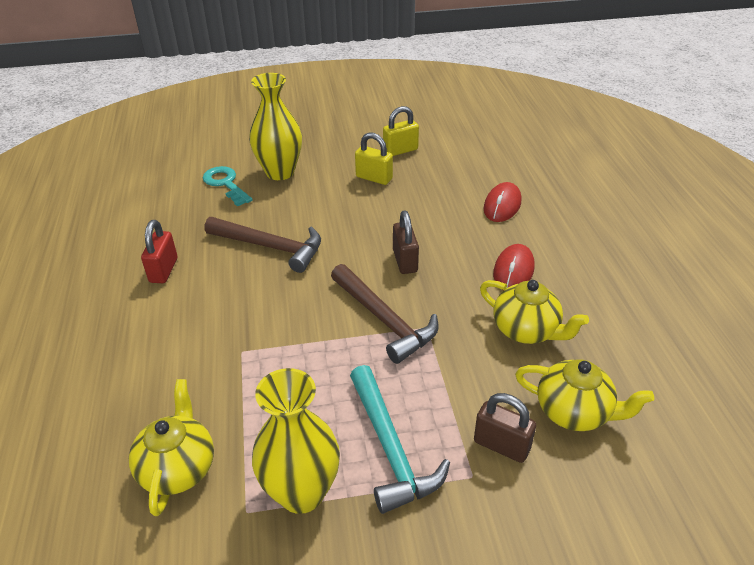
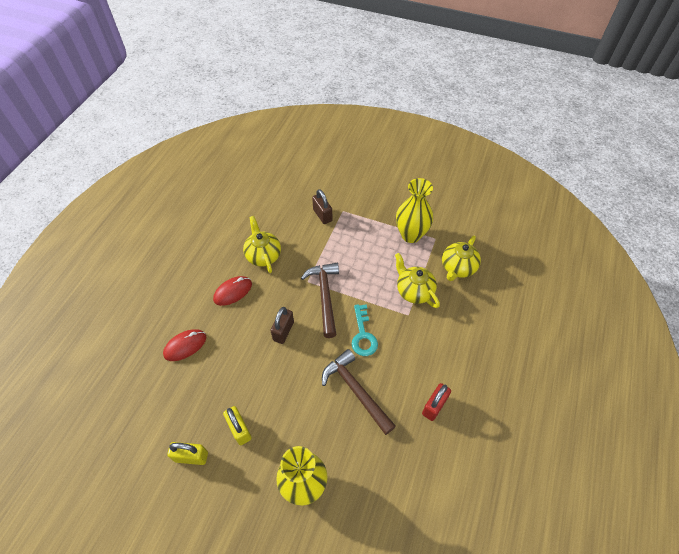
camera: 150 degrees left, 15 degrees up
turquoise key [203,166,253,206] -> turquoise key moved to [352,304,378,356]
turquoise hammer [350,365,450,514] -> none
yellow teapot [515,359,654,431] -> yellow teapot moved to [395,253,440,308]

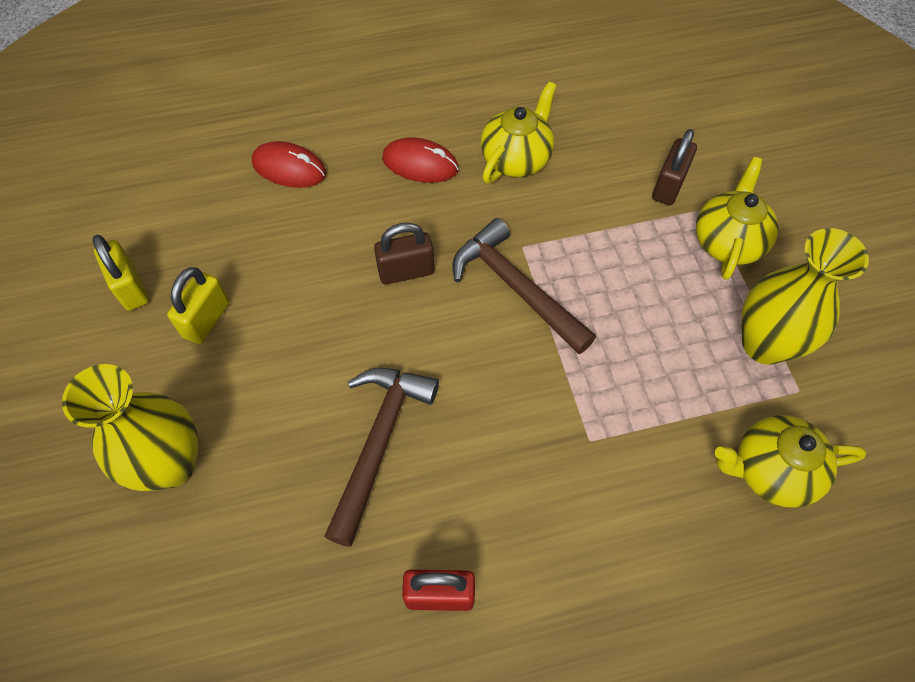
camera: 55 degrees right, 5 degrees up
brown hammer [301,263,339,338] -> brown hammer turned 90 degrees counterclockwise [452,218,596,354]
turquoise key [352,304,378,356] -> none
yellow teapot [395,253,440,308] -> yellow teapot moved to [696,157,778,280]

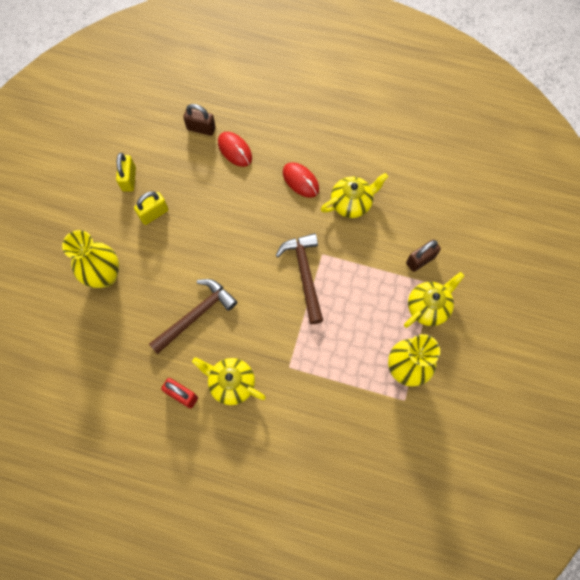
camera: 30 degrees right, 10 degrees up
brown padlock [374,223,434,284] -> brown padlock moved to [183,104,216,136]
yellow teapot [715,415,866,508] -> yellow teapot moved to [192,357,266,405]

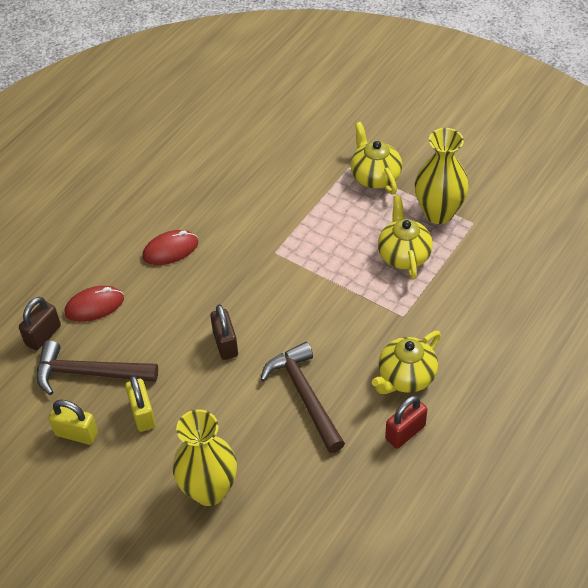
camera: 70 degrees left, 20 degrees down
brown hammer [275,233,323,324] -> brown hammer moved to [36,341,158,395]
yellow teapot [321,173,388,218] -> yellow teapot moved to [378,195,433,279]
brown padlock [406,240,441,272] -> brown padlock moved to [210,304,238,360]

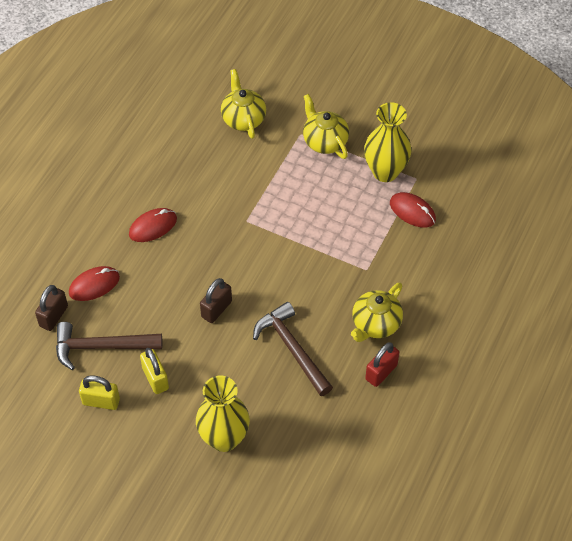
camera: 10 degrees left, 5 degrees up
brown padlock [210,304,238,360] -> brown padlock turned 60 degrees clockwise [200,278,232,323]
yellow teapot [378,195,433,279] -> yellow teapot moved to [221,69,266,139]
none -> red mouse [390,192,436,228]

